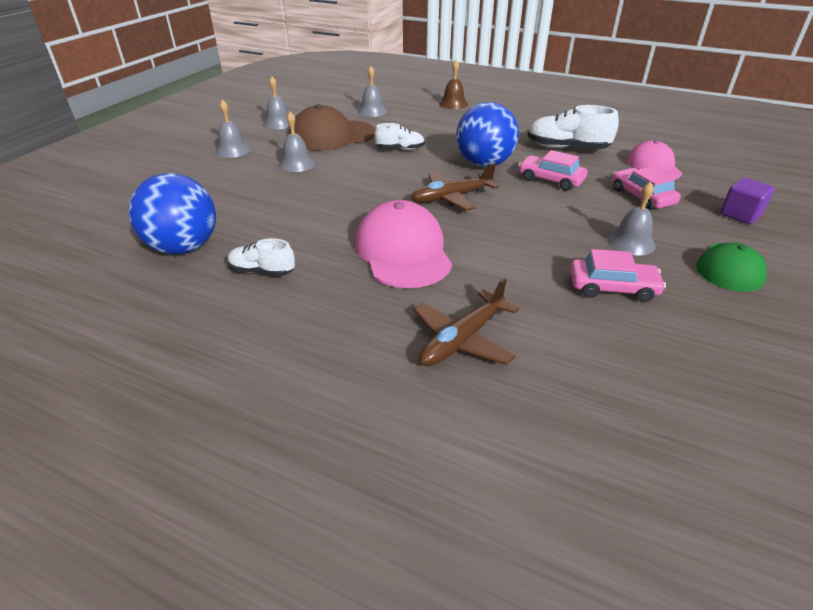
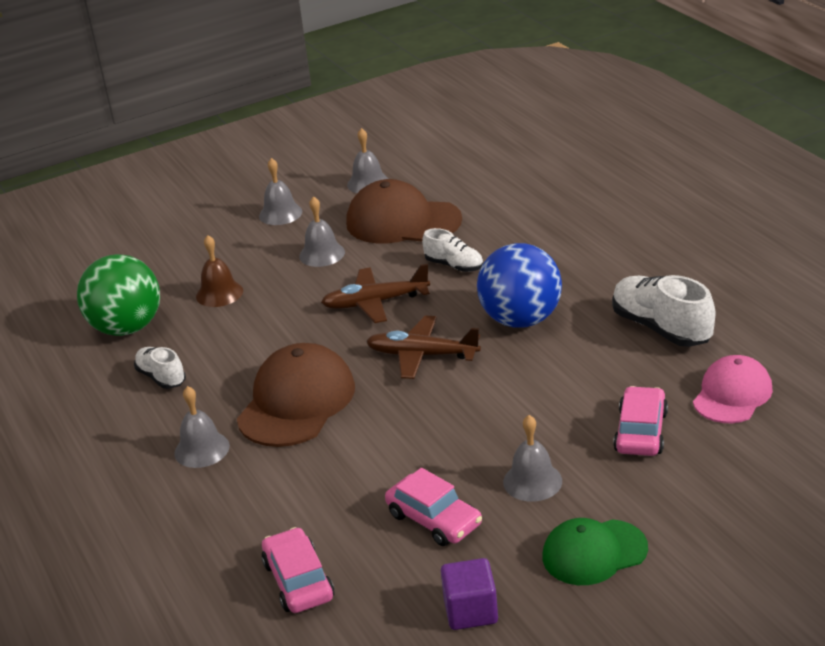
camera: 40 degrees right, 5 degrees down
blue ball [128,173,216,255] -> green ball [77,254,160,336]
pink cap [355,200,452,288] -> brown cap [237,343,355,447]
grey bell [358,66,388,117] -> grey bell moved to [174,386,230,468]
brown plane [413,278,519,366] -> brown plane moved to [321,264,430,323]
brown bell [439,60,468,109] -> brown bell moved to [196,235,243,307]
pink car [518,150,588,191] -> pink car moved to [262,527,334,613]
purple cube [720,177,775,224] -> purple cube moved to [441,558,498,630]

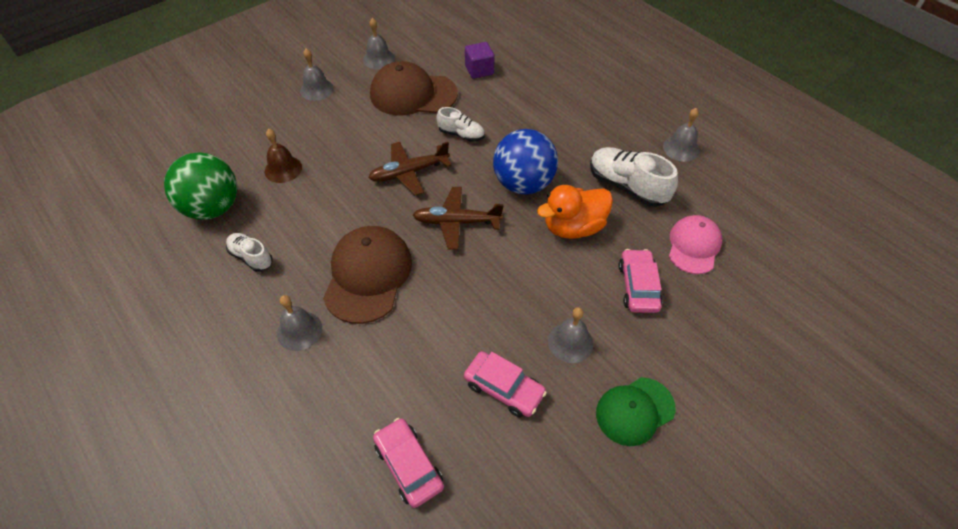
camera: 15 degrees left, 20 degrees up
grey bell [299,196,345,267] -> grey bell moved to [663,108,700,162]
purple cube [441,558,498,630] -> purple cube moved to [465,42,495,79]
none -> orange duck [537,185,613,239]

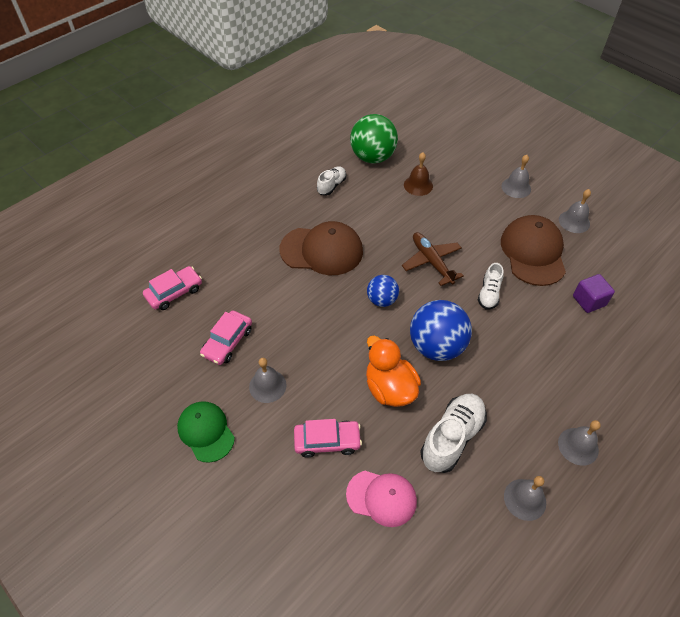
camera: 85 degrees right, 0 degrees up
grey bell [277,295,322,351] -> grey bell moved to [558,420,601,466]
brown plane [413,187,504,250] -> blue ball [367,275,399,307]

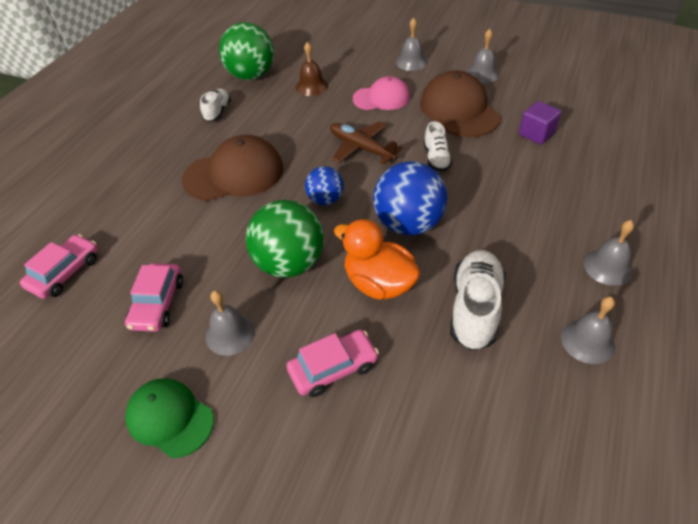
camera: 20 degrees left, 5 degrees down
pink cap [346,471,417,527] -> pink cap moved to [353,76,410,110]
none -> green ball [246,200,324,278]

